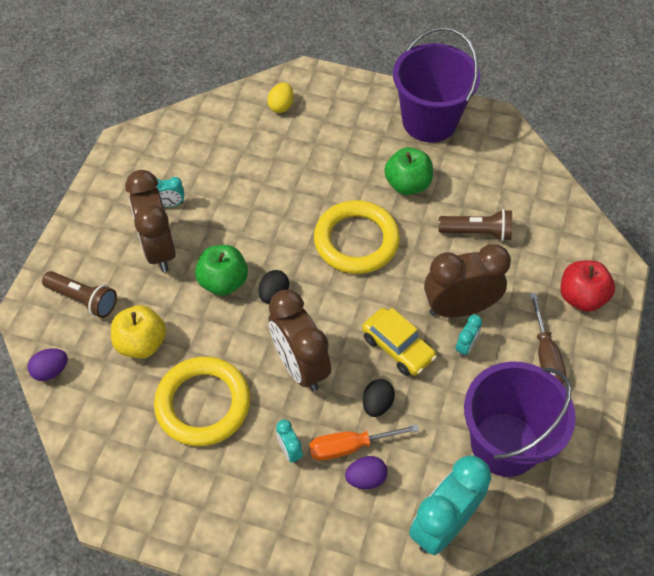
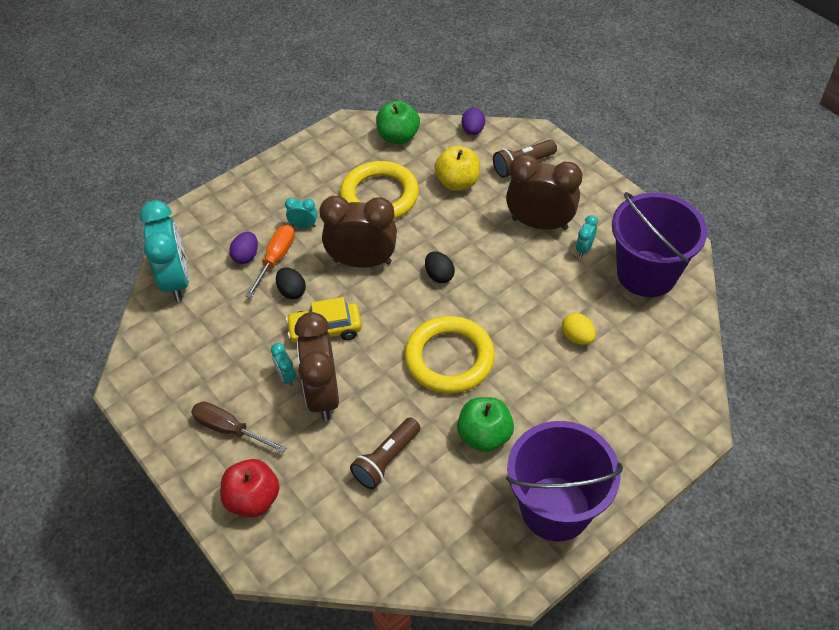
camera: 125 degrees right, 5 degrees down
green apple [195,245,248,296] -> green apple moved to [376,101,420,144]
yellow egg [267,82,293,113] -> yellow egg moved to [562,313,596,345]
brown clock [424,244,511,317] -> brown clock turned 150 degrees clockwise [294,312,339,421]
purple bucket [464,361,576,477] -> purple bucket moved to [612,192,707,297]

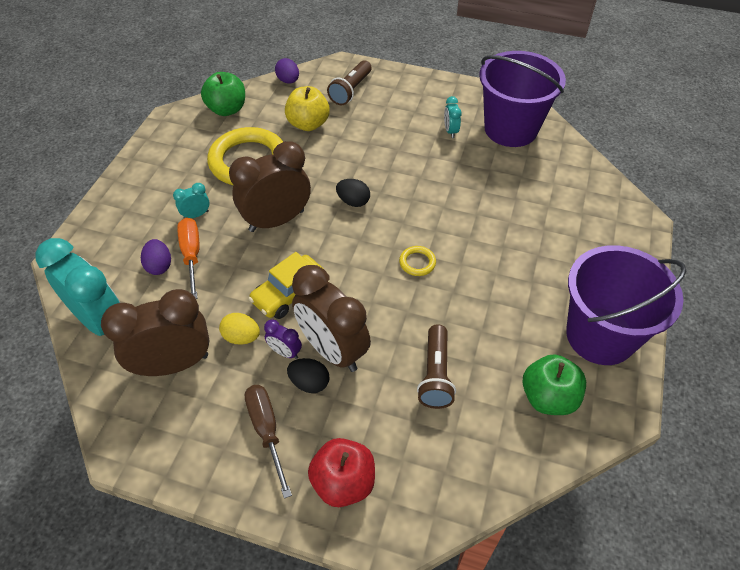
camera: 35 degrees left, 0 degrees up
brown screwdriver [191,402,287,453] -> brown screwdriver turned 75 degrees clockwise [245,385,292,499]
turquoise clock [271,343,296,387] -> purple clock [264,319,302,359]
black egg [276,267,306,299] -> black egg moved to [287,358,329,393]
yellow ring [405,316,495,394] -> yellow ring [399,246,436,276], size x0.41
green apple [457,397,514,452] -> green apple moved to [523,355,586,415]
brown clock [506,154,582,230] -> brown clock moved to [101,289,209,376]
yellow egg [562,313,596,345] -> yellow egg moved to [219,313,260,345]

